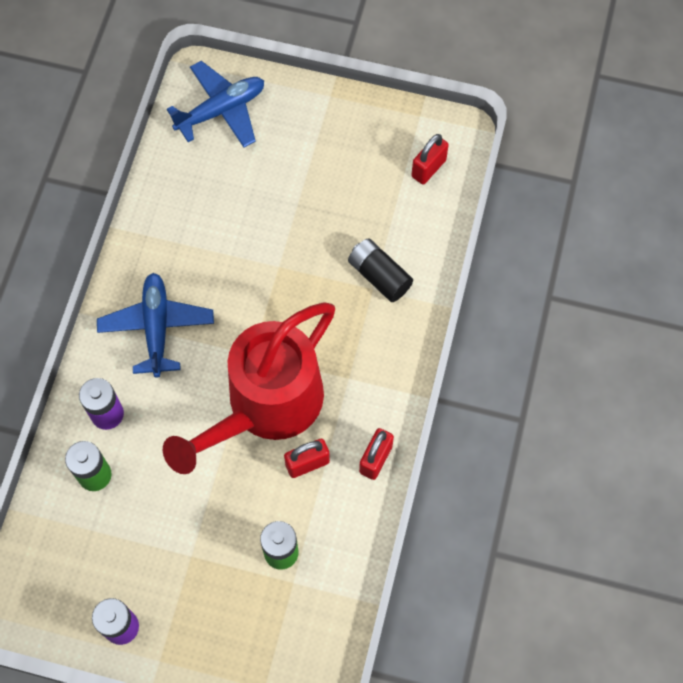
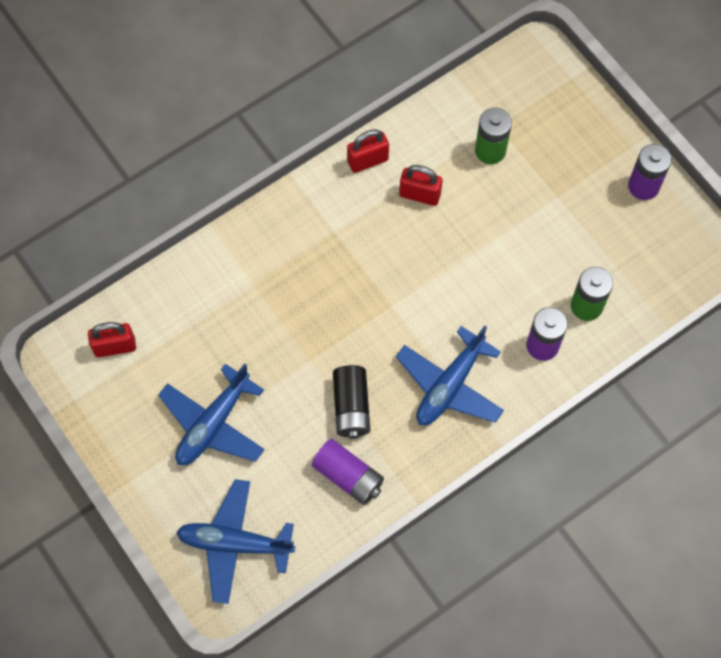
camera: 140 degrees left, 0 degrees up
red watering can [163,303,335,474] -> none
black battery [348,238,413,302] -> black battery moved to [333,365,370,439]
none -> blue plane [158,363,265,465]
none -> purple battery [311,439,384,505]

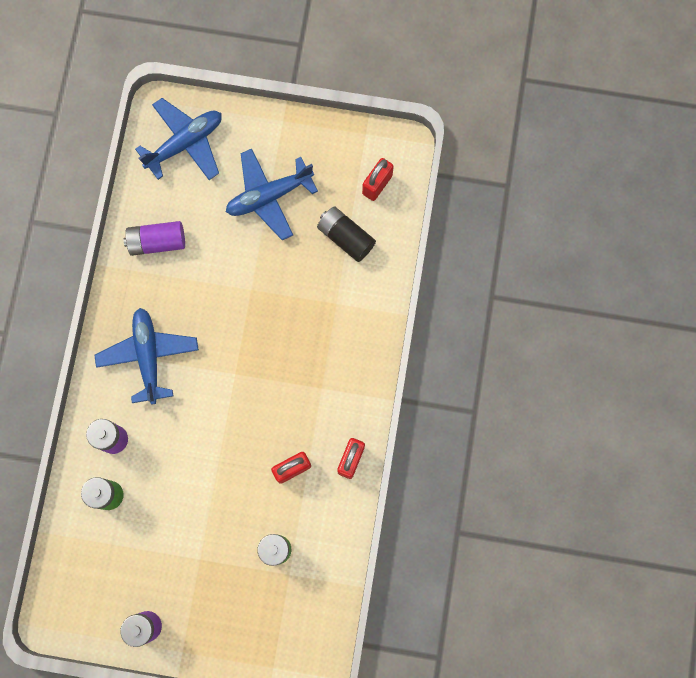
camera: 135 degrees right, 10 degrees up
blue plane [158,363,265,465] -> blue plane turned 105 degrees counterclockwise [226,148,318,240]
black battery [333,365,370,439] -> black battery moved to [317,206,376,262]

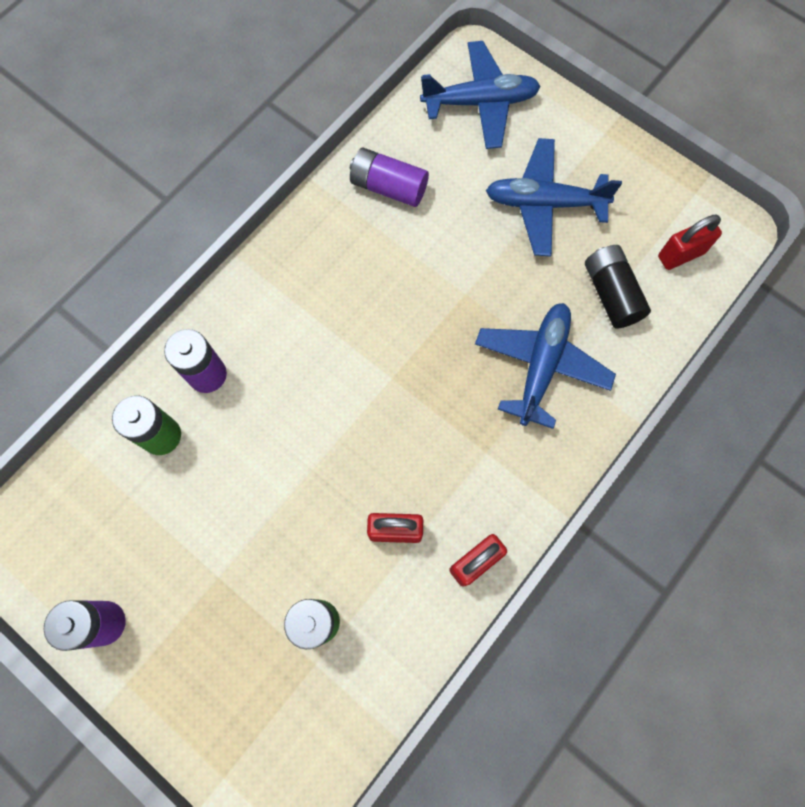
camera: 30 degrees right, 5 degrees down
blue plane [94,308,199,405] -> blue plane moved to [475,303,616,429]

